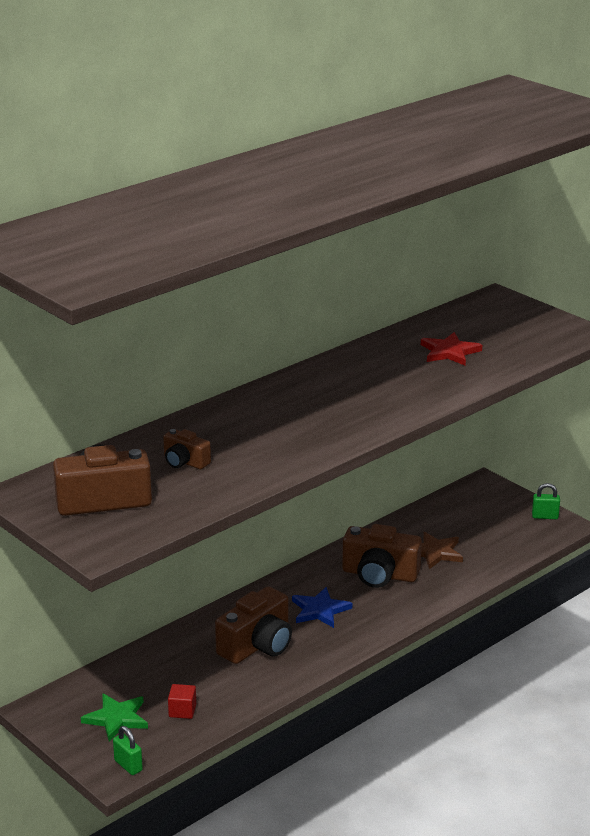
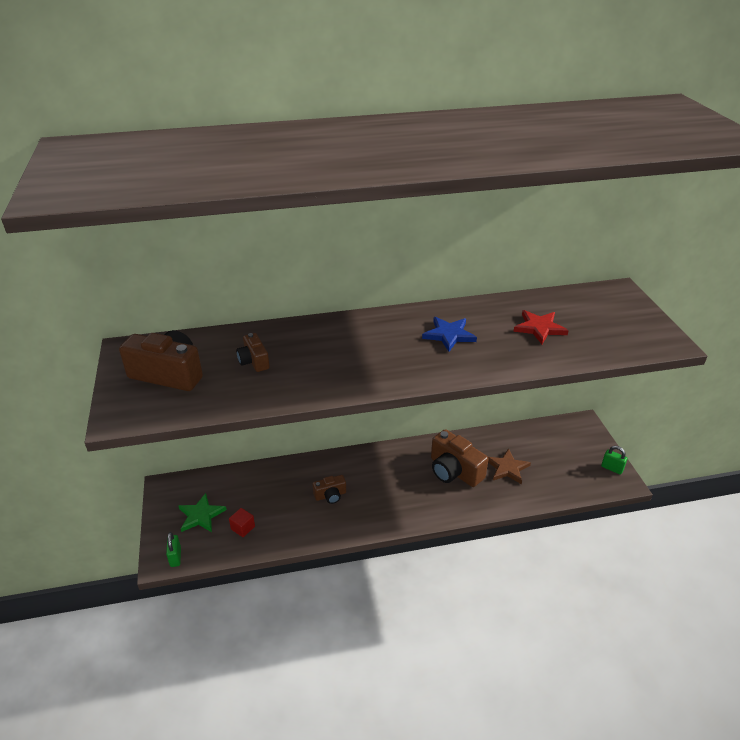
camera: 30 degrees right, 10 degrees up
brown camera [215,586,292,664] -> brown camera [313,475,346,504], size x0.54
blue star [292,587,352,628] -> blue star moved to [422,317,477,352]

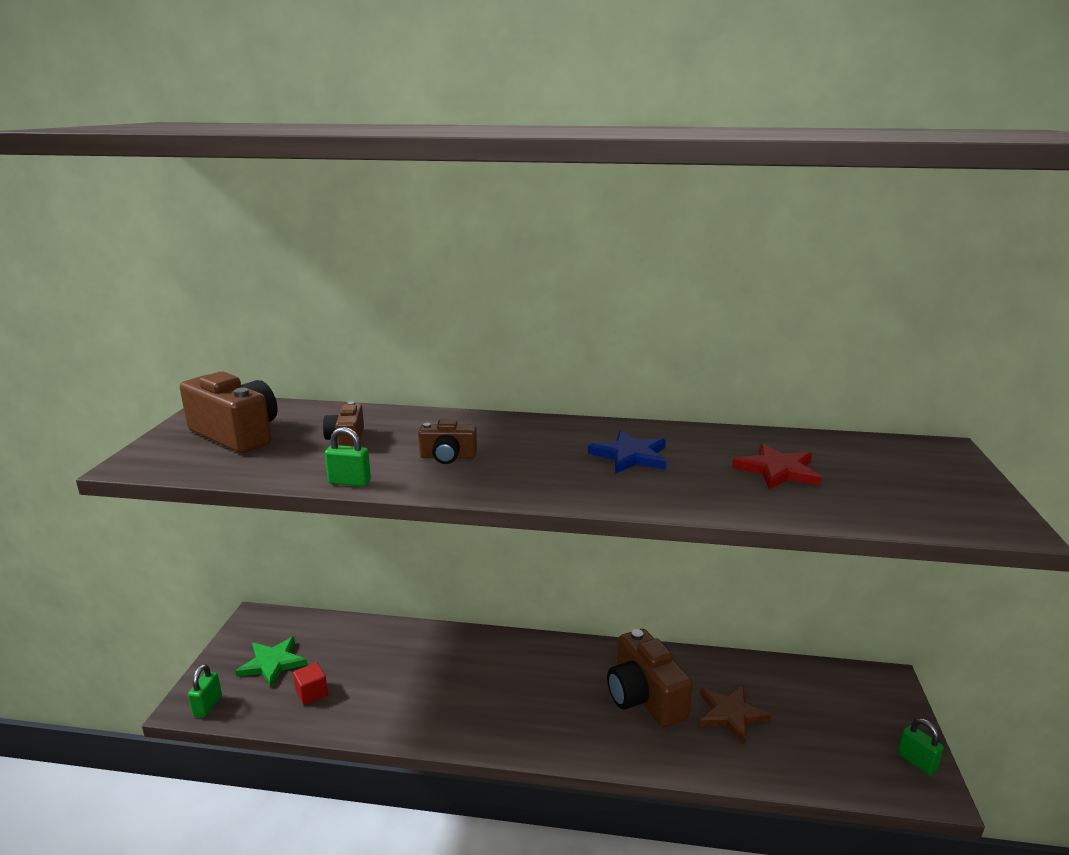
camera: 20 degrees right, 15 degrees down
brown camera [313,475,346,504] -> brown camera moved to [418,419,477,464]
none -> green padlock [325,427,371,487]

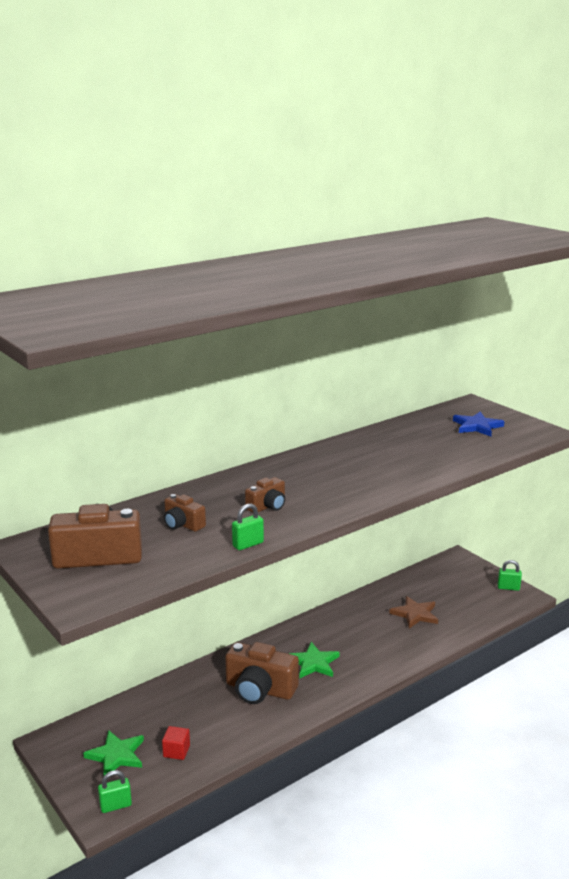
camera: 45 degrees left, 0 degrees up
green padlock [188,664,222,718] -> green padlock turned 75 degrees counterclockwise [98,770,132,813]
blue star [588,430,667,474] -> blue star moved to [453,411,505,437]
brown camera [607,629,693,727] -> brown camera moved to [225,642,299,704]
red star [733,443,822,489] -> none
none -> green star [289,642,339,679]

